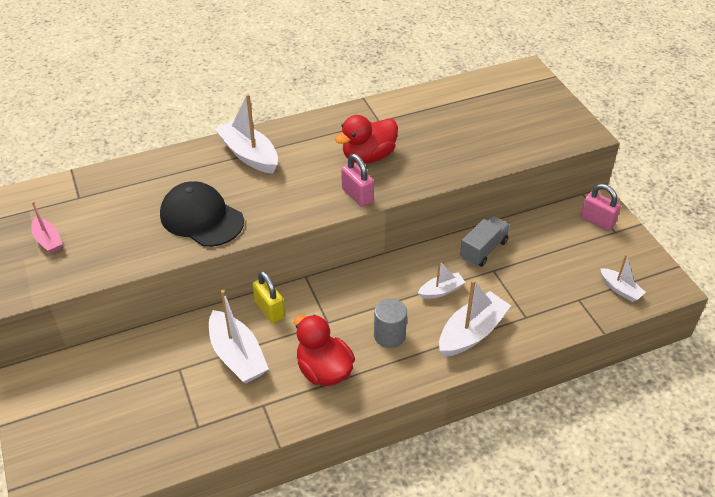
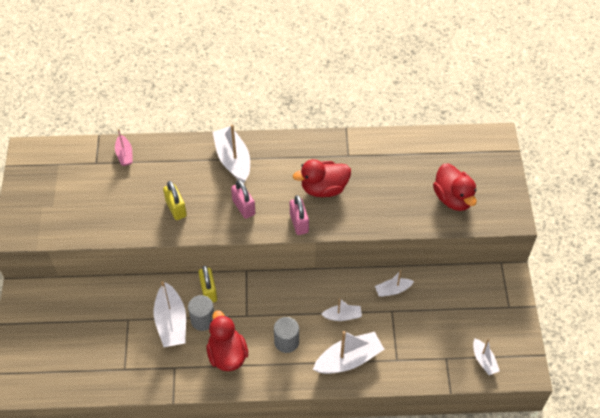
camera: 20 degrees right, 10 degrees up
pink boat [31,201,62,254] -> pink boat moved to [115,129,132,166]
black cap [160,181,244,247] -> yellow padlock [163,181,187,220]
grey truck [460,216,510,267] -> white boat [375,270,414,297]
pink padlock [581,184,621,231] -> pink padlock moved to [231,180,255,219]
none -> grey cylinder [188,295,214,331]
none -> red duck [433,163,477,211]

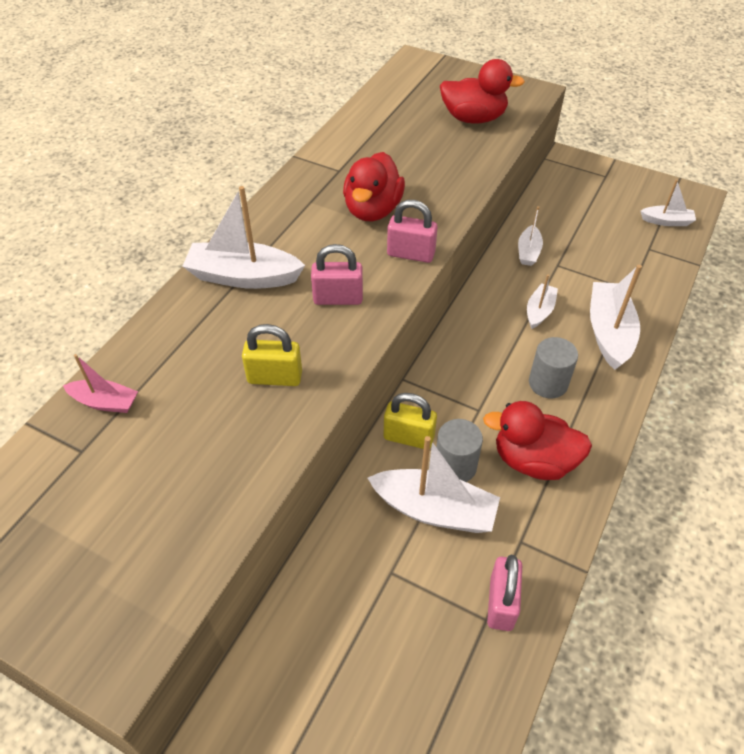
camera: 60 degrees left, 5 degrees down
none -> pink padlock [487,555,522,631]

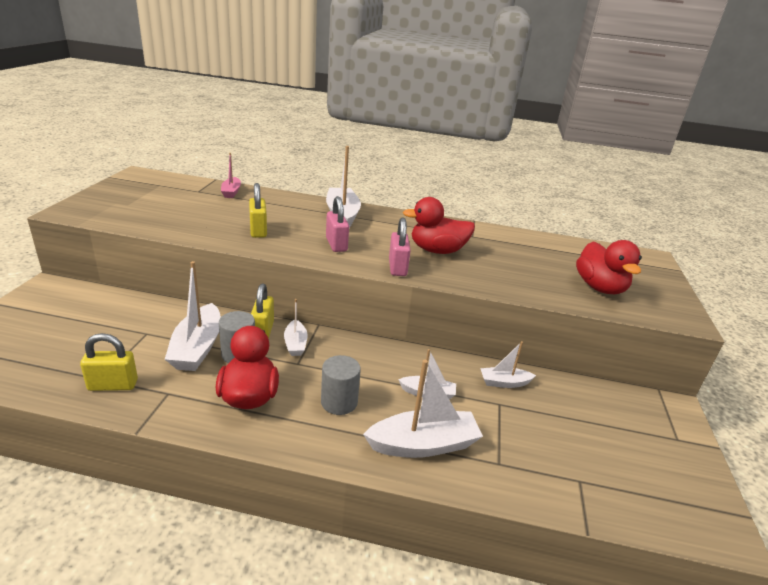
camera: 70 degrees right, 20 degrees down
pink padlock [487,555,522,631] -> yellow padlock [80,333,138,391]
white boat [641,179,696,226] -> white boat moved to [284,299,308,356]

